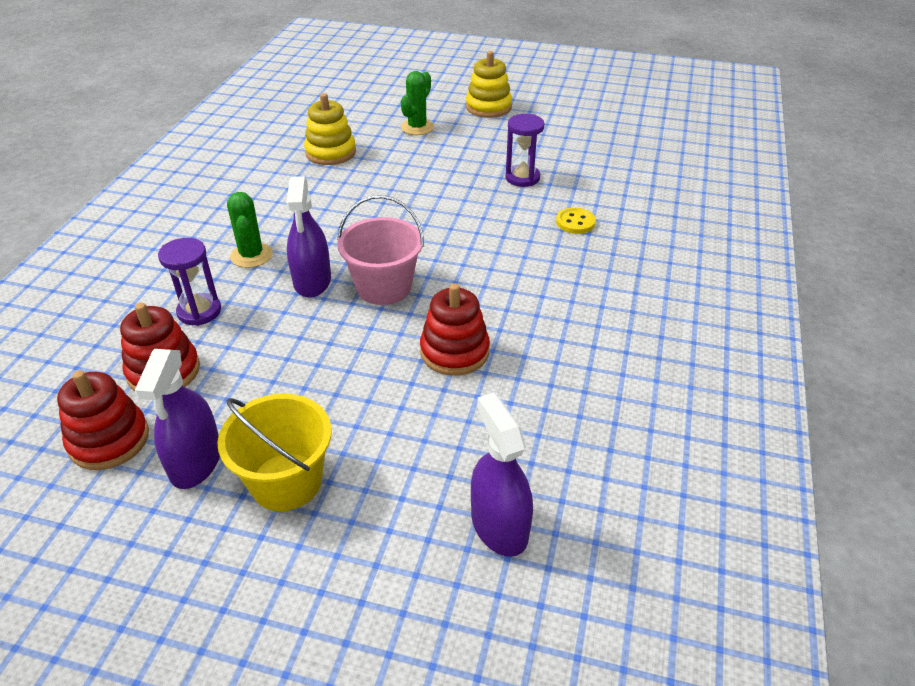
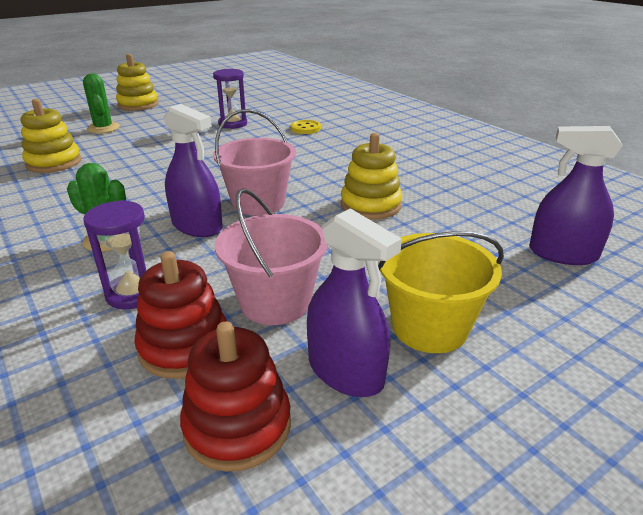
camera: 50 degrees left, 10 degrees down
red stacking toy [420,283,490,376] -> yellow stacking toy [341,133,402,220]
none -> pink bucket [215,188,328,325]

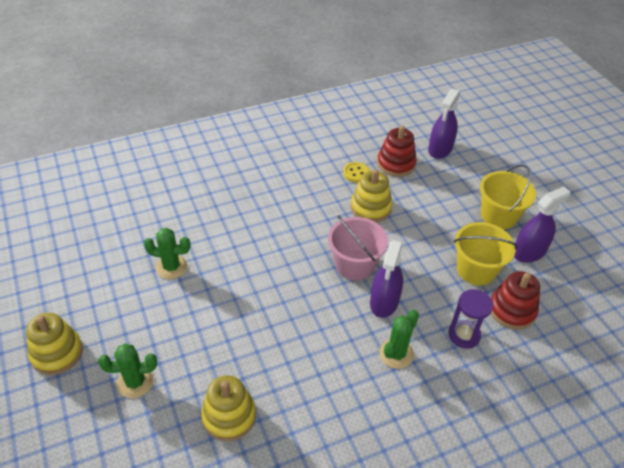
camera: 80 degrees left, 15 degrees up
purple spray bottle [164,104,223,237] -> purple spray bottle turned 150 degrees clockwise [370,240,403,318]
red stacking toy [180,322,291,472] -> red stacking toy moved to [377,126,417,177]
purple hourglass [213,69,247,129] -> green cactus [144,228,190,279]
pink bucket [215,188,328,325] -> yellow bucket [454,222,518,286]
yellow button [290,120,321,134] -> yellow button moved to [343,162,370,183]

